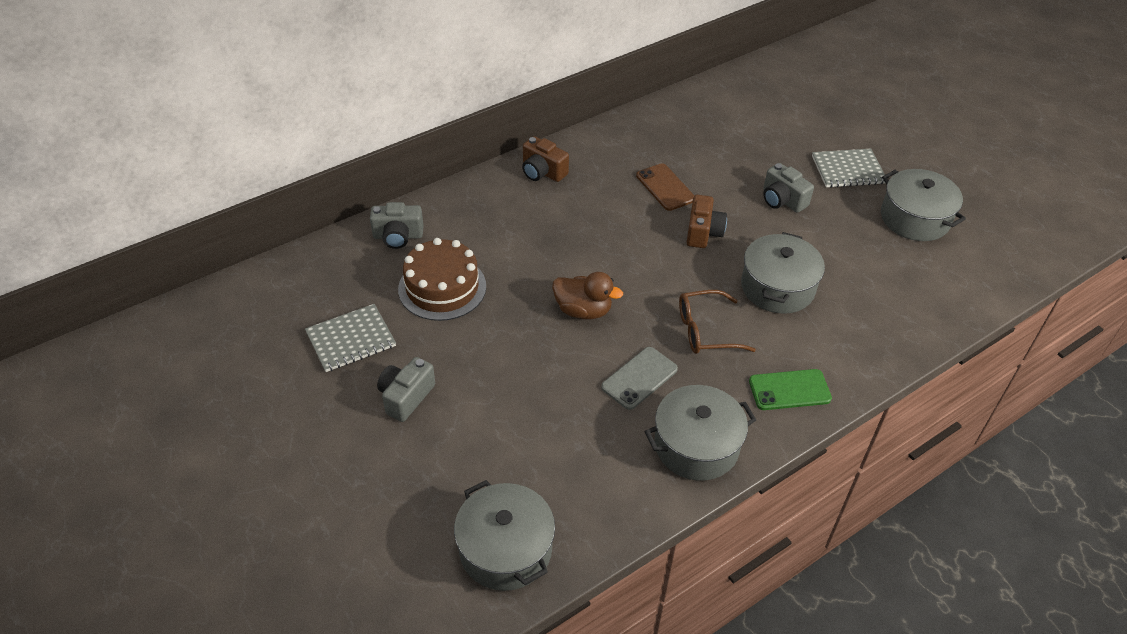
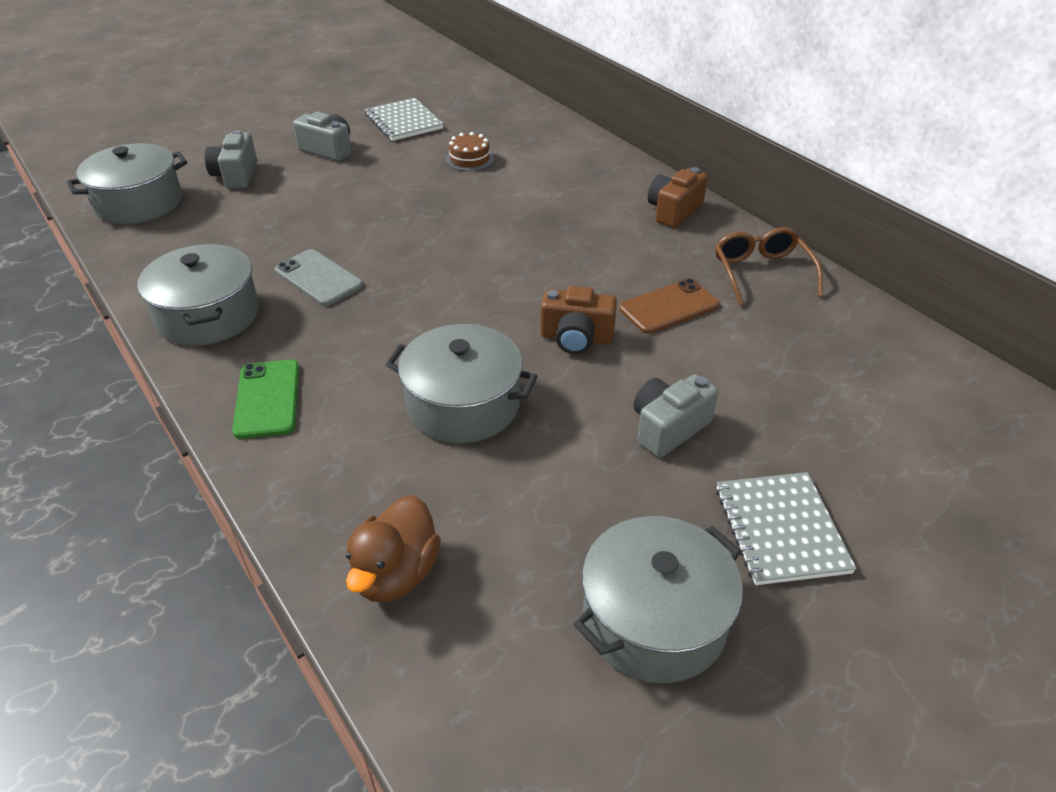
camera: 90 degrees right, 5 degrees down
grey camera [370,202,424,249] -> grey camera moved to [205,130,257,188]
brown cake [398,238,486,321] -> brown cake [446,132,494,171], size x0.52
brown duck [552,272,623,320] -> brown duck moved to [346,495,441,603]
brown glasses [679,290,756,354] -> brown glasses moved to [715,227,823,306]

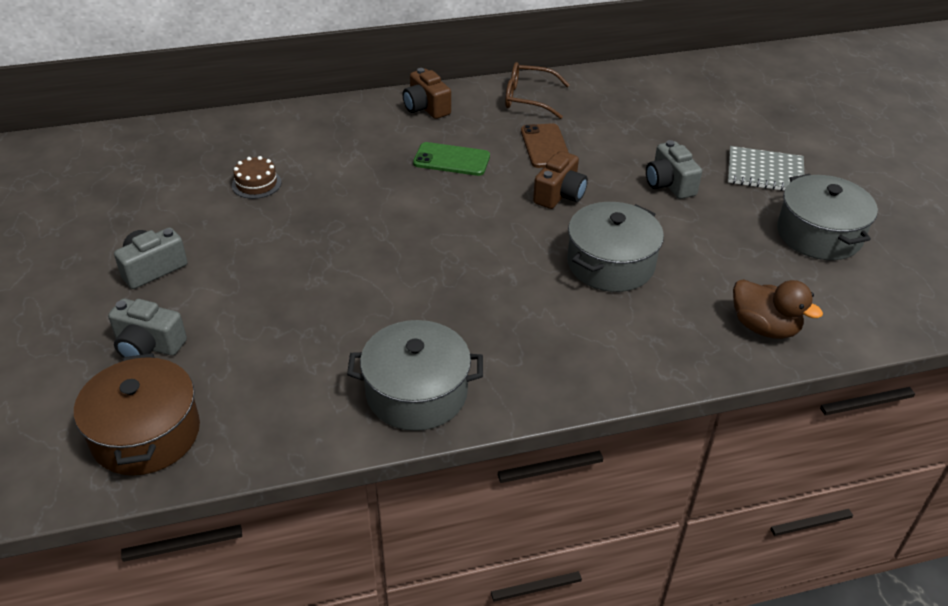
camera: 70 degrees left, 0 degrees up
grey pot [66,143,187,224] -> brown pot [74,353,200,476]
green phone [232,360,299,439] -> green phone moved to [413,142,490,176]
grey phone [275,249,363,306] -> none
grey notebook [365,98,443,141] -> none

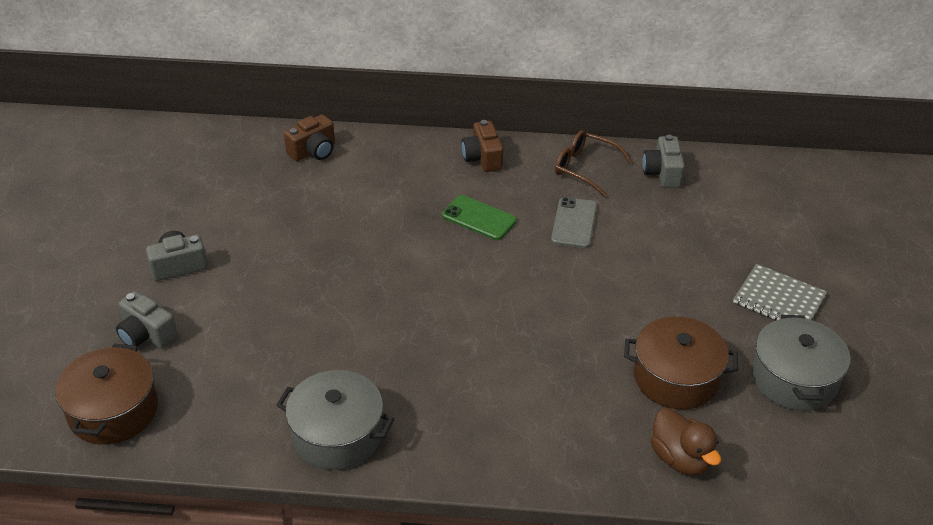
camera: 20 degrees right, 0 degrees up
brown cake [232,156,281,199] -> none
brown phone [521,123,569,168] -> grey phone [551,197,597,248]
brown camera [533,151,588,209] -> brown camera moved to [284,114,335,161]
grey pot [567,202,664,292] -> none
grey camera [646,140,702,199] -> grey camera moved to [642,135,685,188]
none -> brown pot [624,316,738,410]

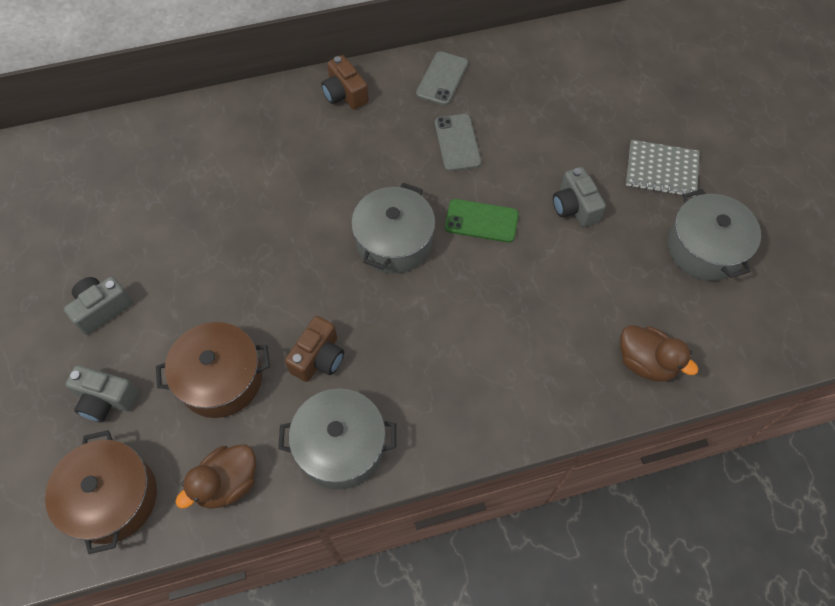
camera: 20 degrees left, 20 degrees up
brown camera [284,114,335,161] -> brown camera moved to [285,316,344,382]
green phone [442,195,517,240] -> green phone moved to [445,199,519,243]
brown glasses [555,130,632,197] -> grey phone [416,51,468,105]
brown pot [624,316,738,410] -> brown pot moved to [156,322,270,418]
grey camera [642,135,685,188] -> grey camera moved to [553,167,606,227]
none -> brown duck [175,444,256,509]
none -> grey pot [351,183,435,274]

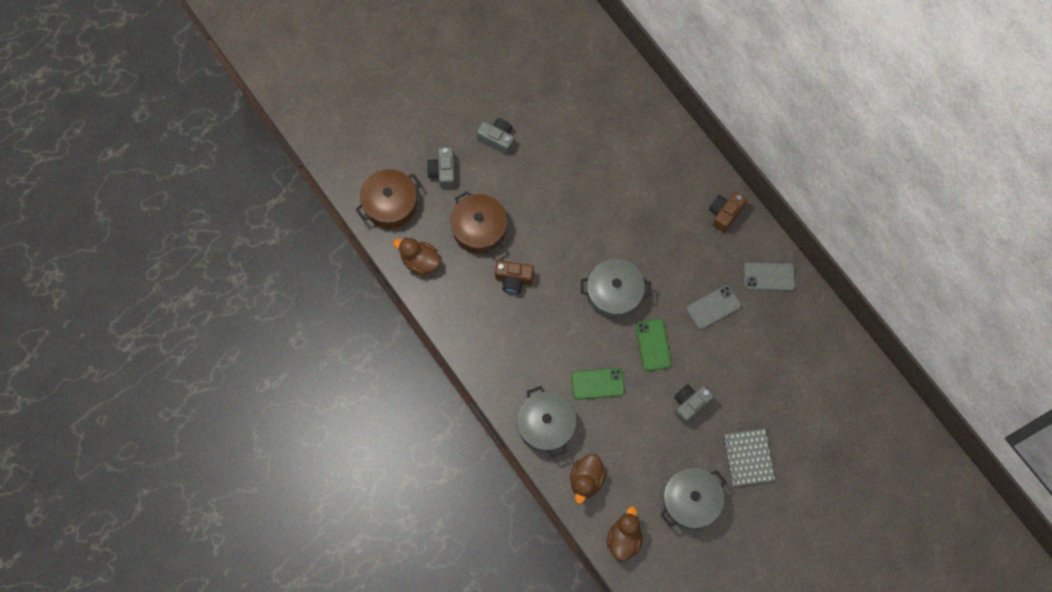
camera: 70 degrees right, 10 degrees up
grey pot [278,388,396,489] -> grey pot moved to [517,386,577,458]
none -> green phone [571,368,625,400]
none -> brown duck [607,506,643,561]

